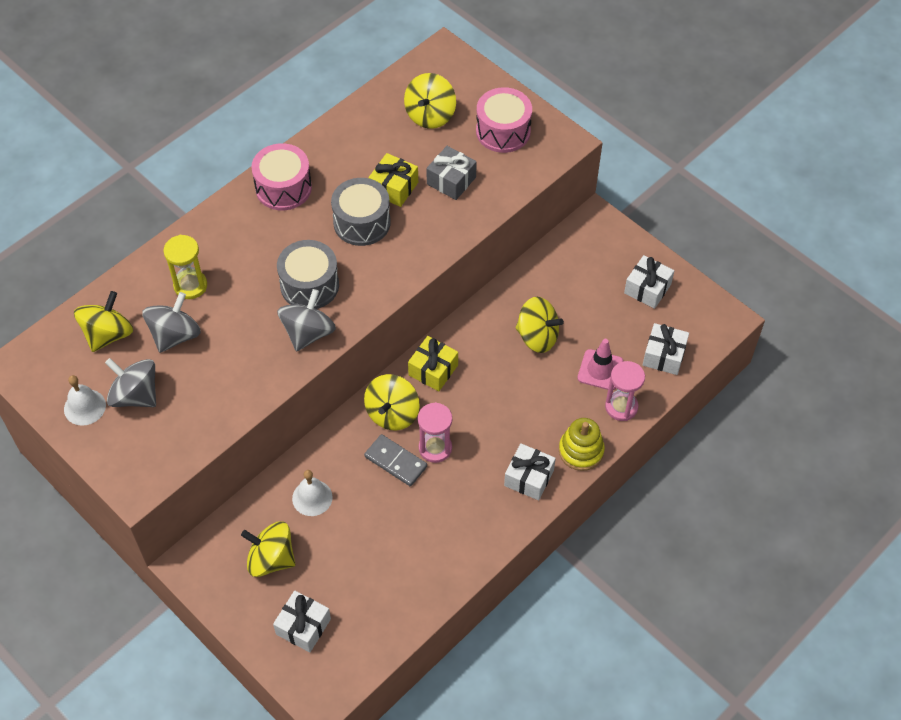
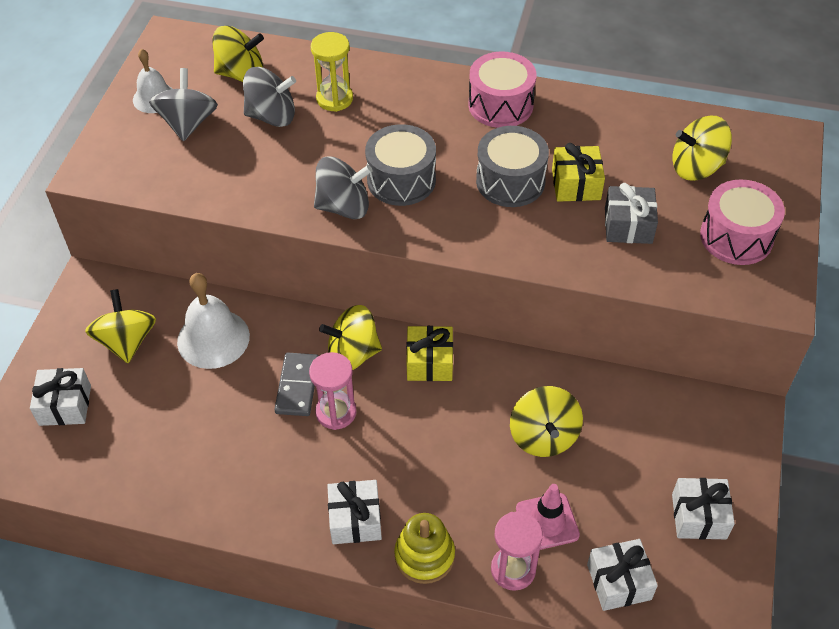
camera: 60 degrees right, 5 degrees down
white bell [292,470,333,516] -> white bell [177,273,250,369], size x1.57

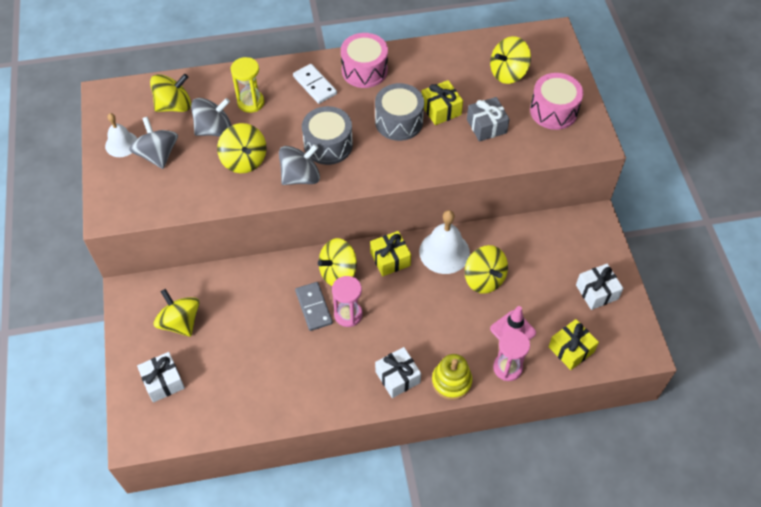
camera: 25 degrees left, 5 degrees up
white bell [177,273,250,369] -> white bell moved to [419,210,470,274]
white gift [587,539,658,611] -> yellow gift [548,319,599,370]
none -> yellow spinning top [217,123,267,173]
none -> white domino [293,64,337,104]

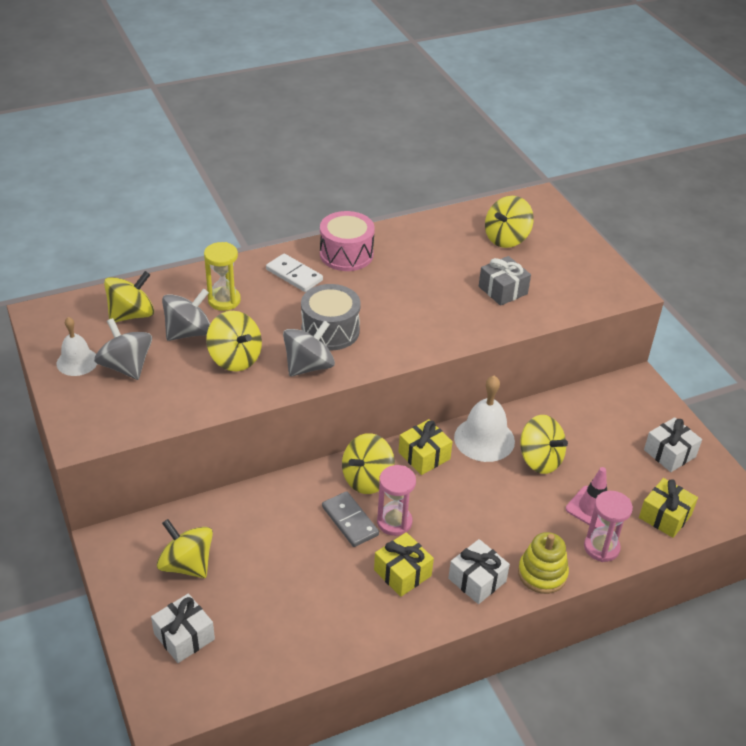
camera: 15 degrees left, 15 degrees down
grey drum [375,83,424,141] -> none
yellow gift [421,80,463,125] -> yellow gift moved to [374,532,434,597]
pink drum [530,73,583,130] -> none

